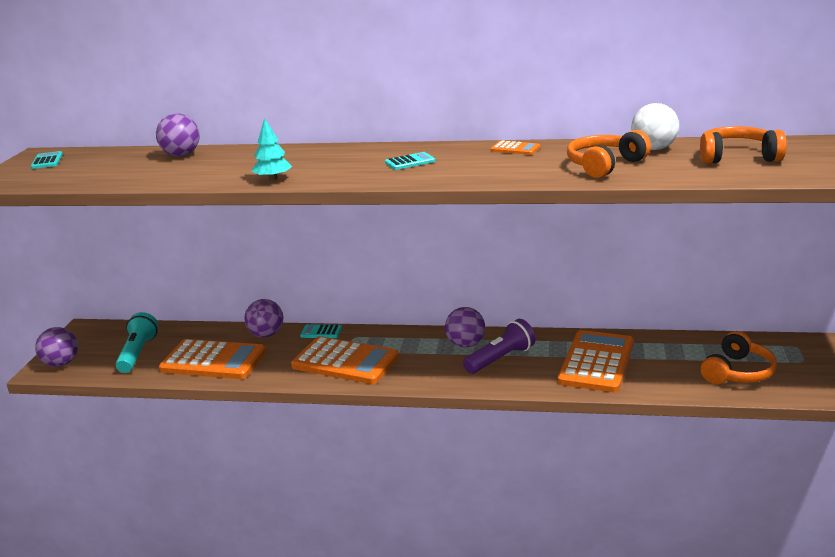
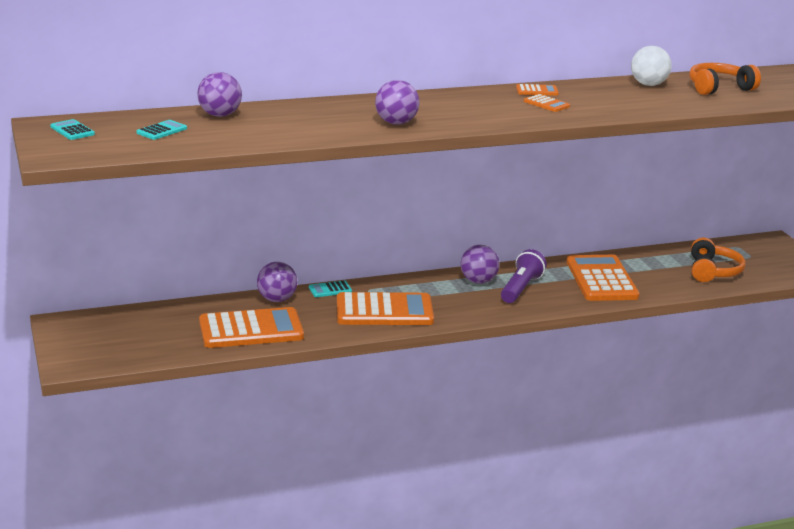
camera: 30 degrees left, 0 degrees up
purple ball [35,327,78,367] -> purple ball moved to [375,80,419,125]
turquoise flashlight [116,312,158,373] -> none
turquoise tree [251,118,292,180] -> none
turquoise calculator [385,152,435,170] -> turquoise calculator moved to [137,120,187,140]
orange headphones [567,130,651,178] -> none
none -> orange calculator [524,94,570,112]

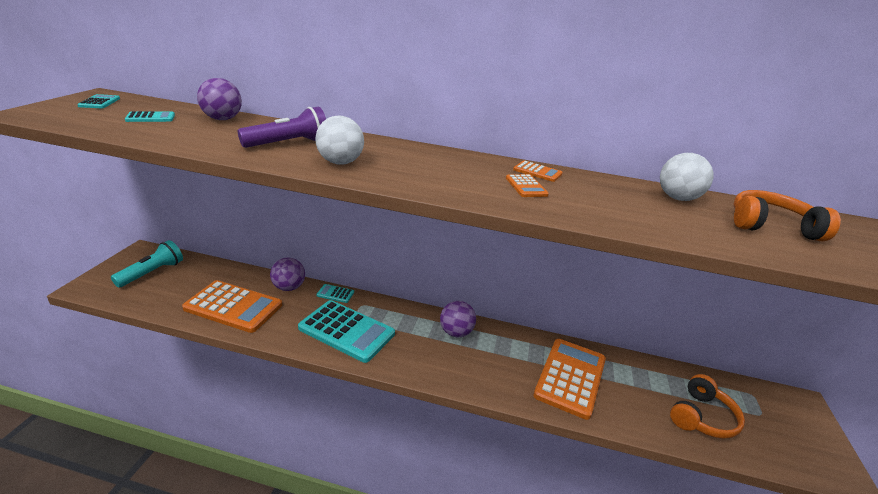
camera: 30 degrees right, 5 degrees up
orange calculator [337,292,434,325] -> turquoise calculator [298,300,395,363]
purple ball [375,80,419,125] -> white ball [315,116,364,165]
purple flashlight [501,249,547,303] -> purple flashlight moved to [238,107,326,148]
none -> turquoise flashlight [111,240,183,287]

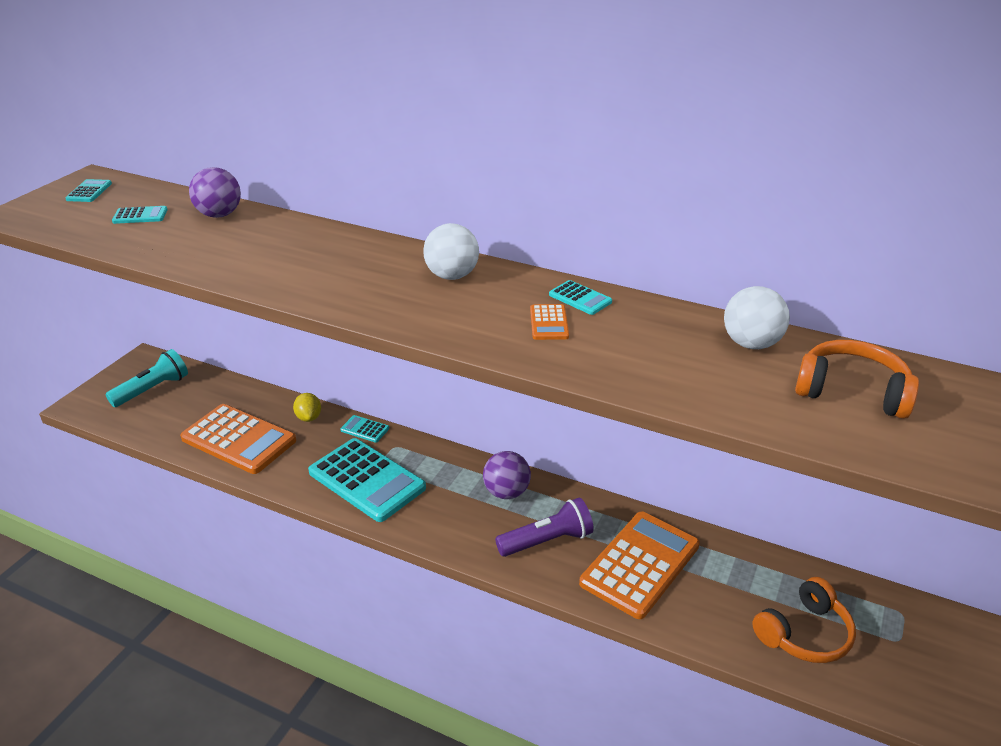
camera: 15 degrees right, 5 degrees up
purple flashlight [238,107,326,148] -> purple flashlight moved to [495,498,594,557]
purple ball [270,258,305,291] -> yellow lemon [293,393,321,422]
white ball [315,116,364,165] -> white ball moved to [423,223,479,280]
orange calculator [513,161,563,182] -> turquoise calculator [549,280,612,315]

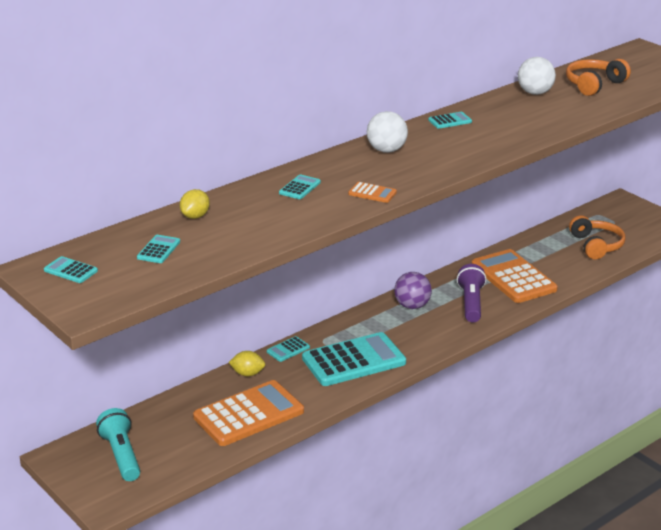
camera: 65 degrees left, 5 degrees down
purple ball [189,167,241,218] -> yellow lemon [180,189,210,219]
orange calculator [530,304,569,340] -> orange calculator moved to [348,182,397,203]
none -> turquoise calculator [279,174,321,199]

